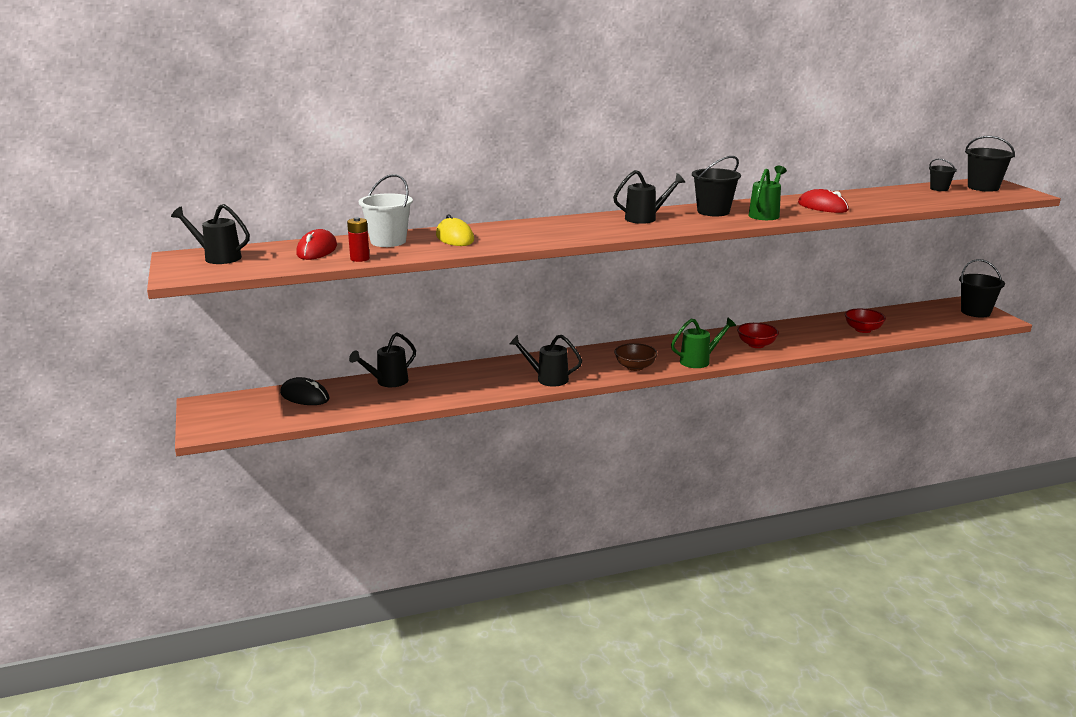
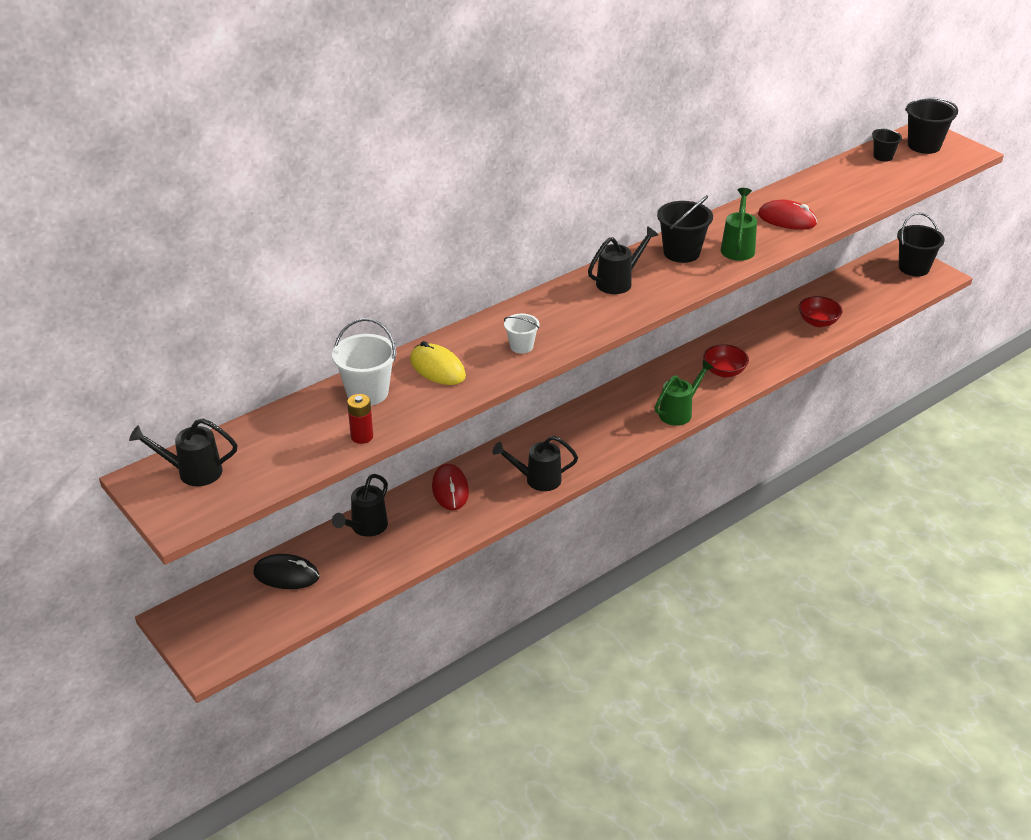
camera: 20 degrees left, 15 degrees up
red mouse [296,229,337,260] -> red mouse moved to [432,464,469,510]
brown bowl [614,343,658,371] -> none
none -> white bucket [504,314,539,354]

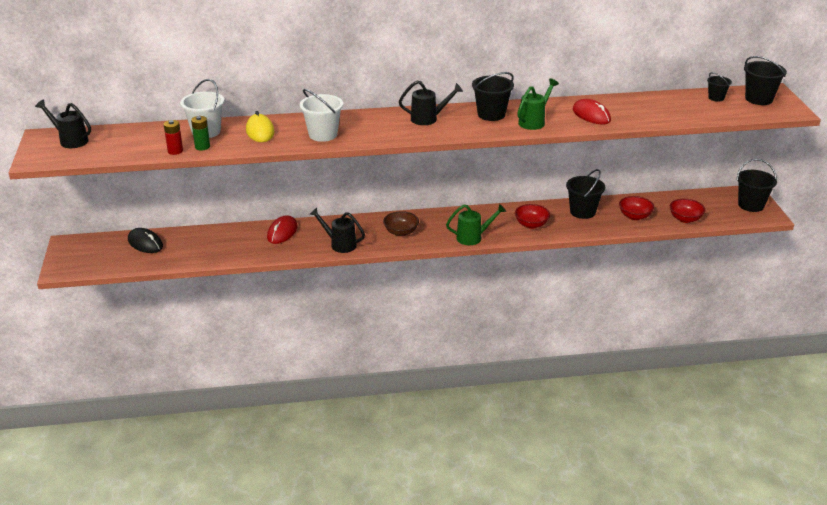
camera: 30 degrees right, 5 degrees down
black watering can [332,474,388,537] -> none
white bucket [504,314,539,354] -> white bucket [300,89,343,142], size x1.71
none -> green battery [191,116,210,150]
none -> brown bowl [383,211,419,236]
none -> black bucket [566,169,605,219]
none -> red bowl [670,199,705,223]

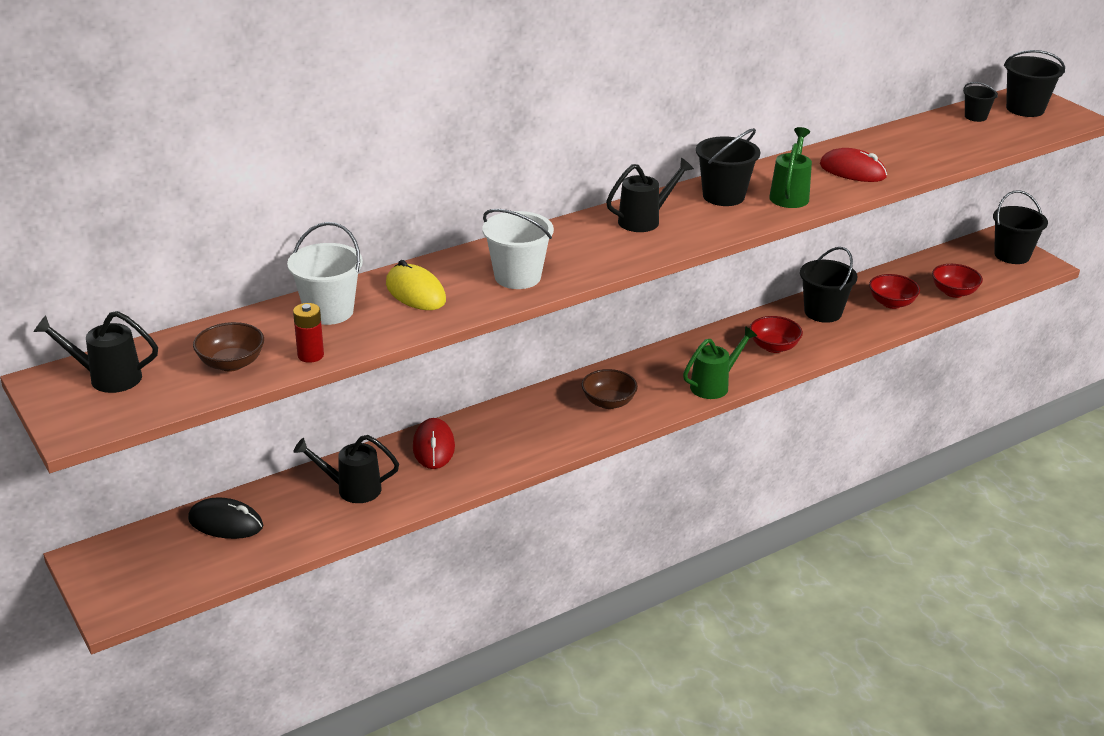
camera: 25 degrees left, 0 degrees up
green battery [191,116,210,150] -> none
black watering can [310,207,365,253] -> black watering can moved to [293,435,399,503]
none -> brown bowl [193,322,264,372]

